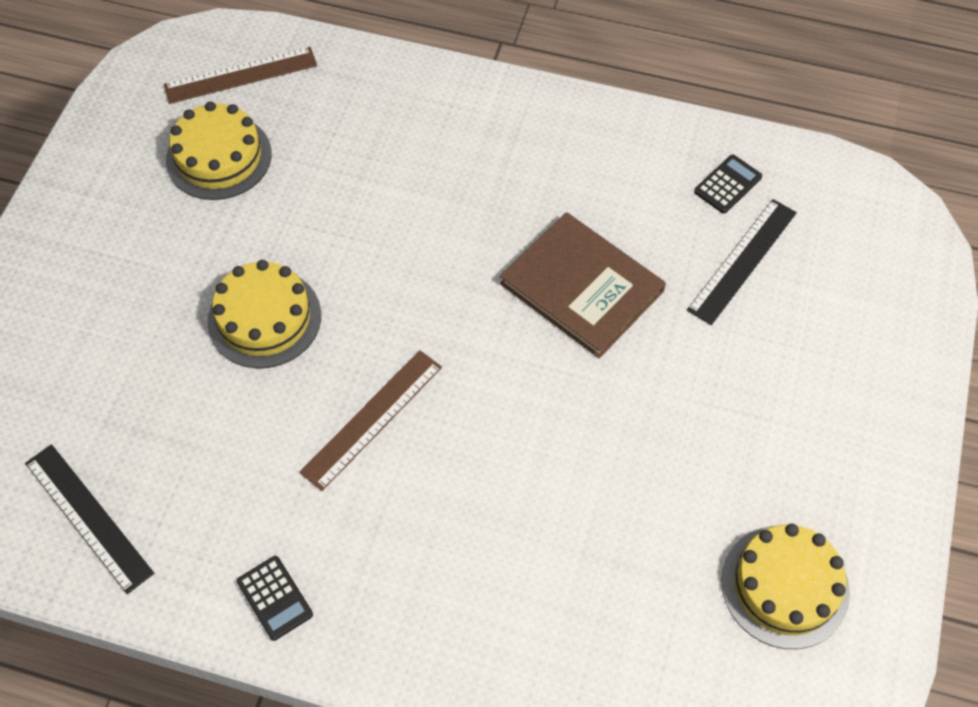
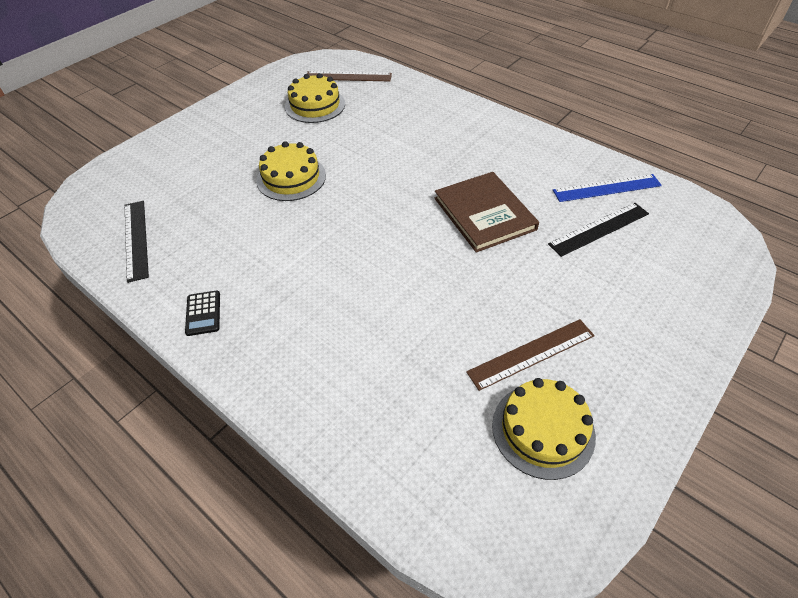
camera: 25 degrees right, 10 degrees down
brown ruler [299,350,442,491] -> brown ruler moved to [466,319,595,391]
black calculator [694,154,762,214] -> blue ruler [553,174,662,202]

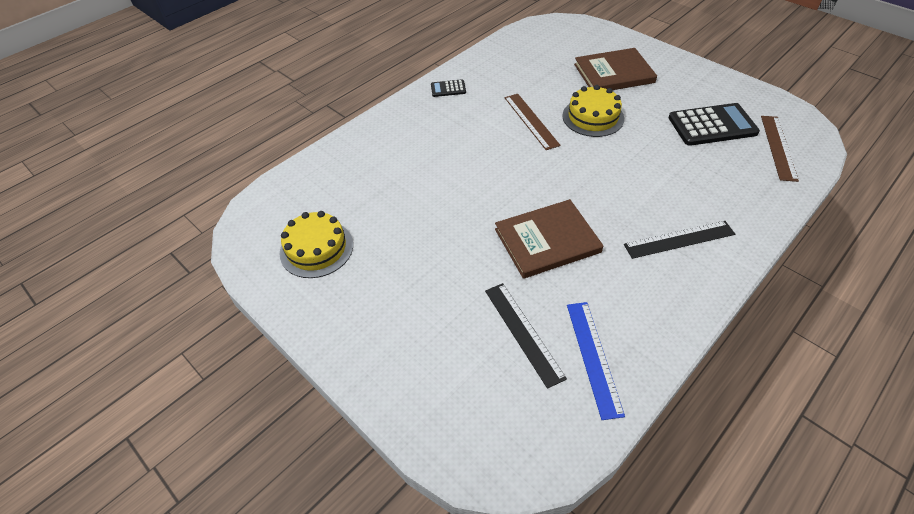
camera: 95 degrees right, 0 degrees up
black ruler [125,201,149,283] -> black ruler moved to [624,221,735,259]
yellow cake [285,73,345,123] -> black calculator [668,103,760,146]
brown ruler [466,319,595,391] -> brown ruler moved to [505,94,561,150]
none -> brown book [574,48,657,90]

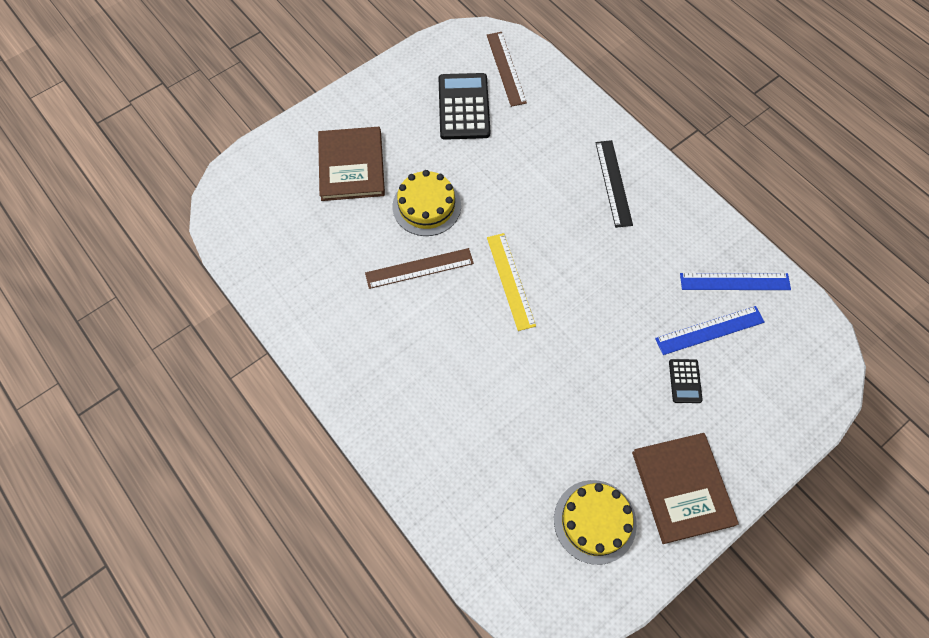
camera: 85 degrees left, 15 degrees up
black calculator [431,79,466,97] -> black calculator moved to [669,359,703,403]
black ruler [485,283,567,389] -> blue ruler [655,306,765,355]
brown book [495,199,603,279] -> brown book moved to [632,433,739,544]
brown ruler [761,116,799,182] -> brown ruler turned 60 degrees clockwise [487,32,527,107]
none -> yellow ruler [487,233,536,331]

